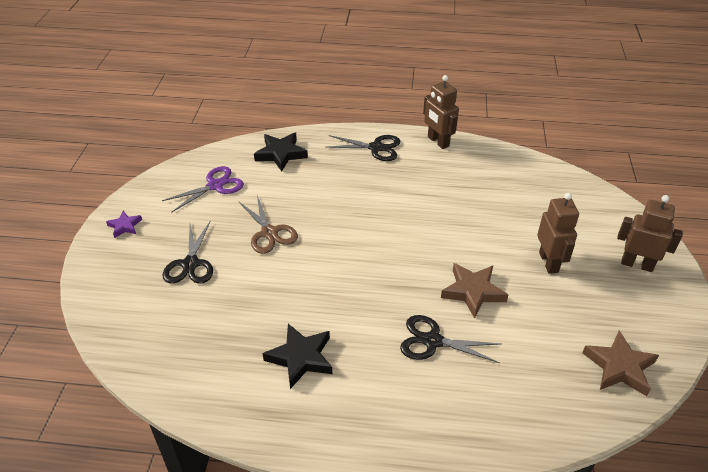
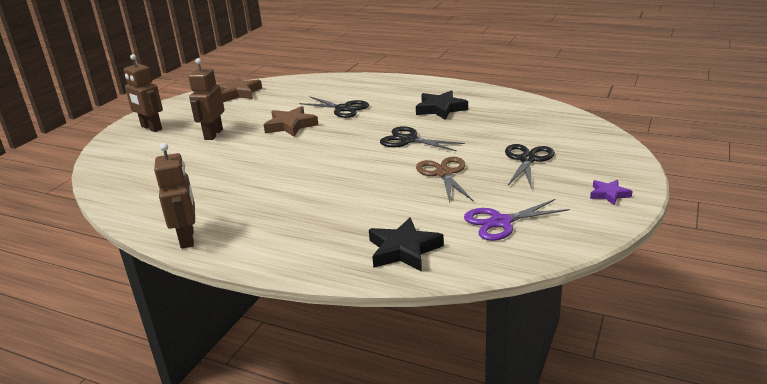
camera: 160 degrees left, 15 degrees down
black scissors [325,135,400,161] -> black scissors moved to [380,126,465,152]

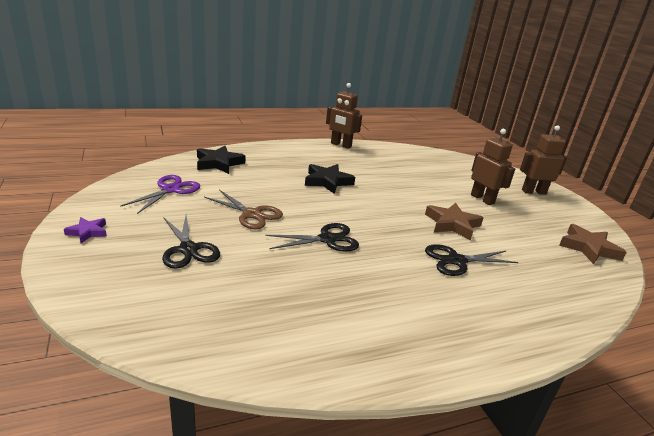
camera: 130 degrees right, 0 degrees up
black star [416,91,468,120] -> black star moved to [305,164,355,194]

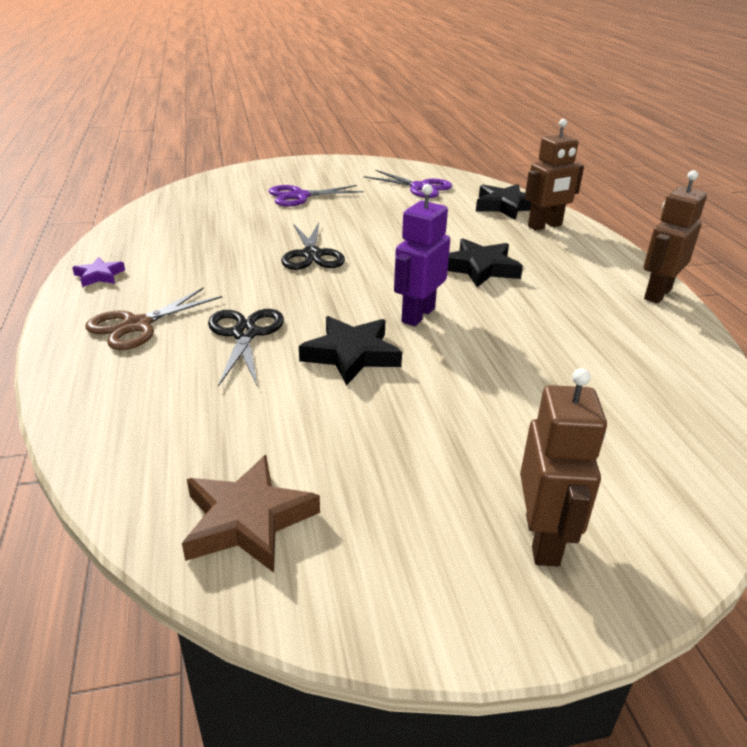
camera: 100 degrees right, 5 degrees up
purple star [64,217,107,243] -> purple star moved to [72,257,125,287]
black scissors [162,216,220,269] -> purple scissors [269,185,364,206]
brown scissors [204,190,283,229] -> brown scissors moved to [85,287,222,350]
brown star [425,203,483,240] -> black star [299,316,402,386]
brown robot [471,129,515,205] -> brown robot moved to [525,119,584,231]
none -> purple robot [394,184,450,326]

